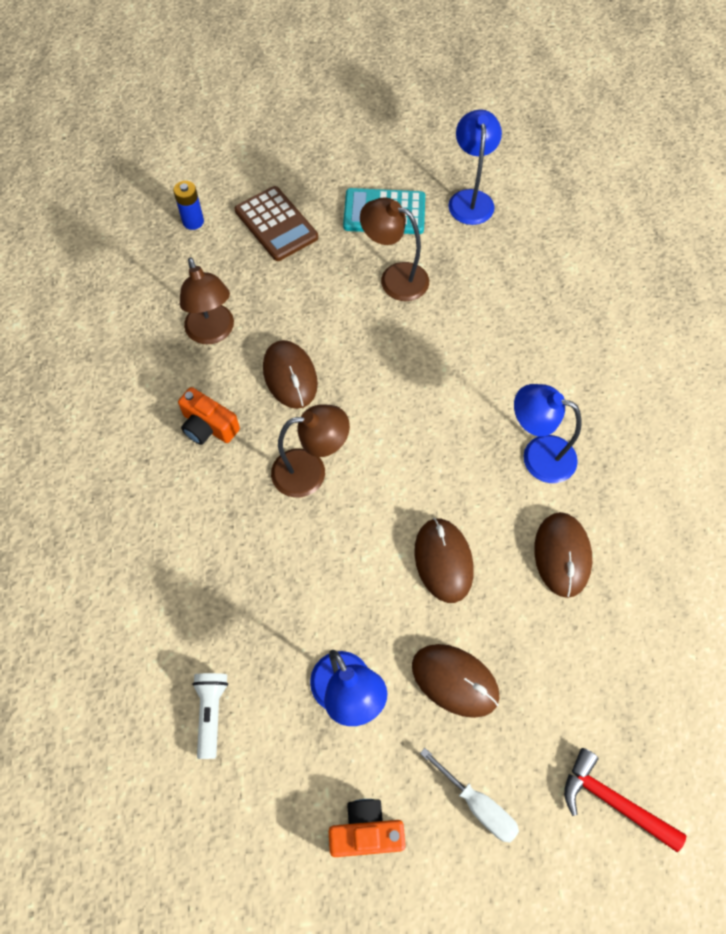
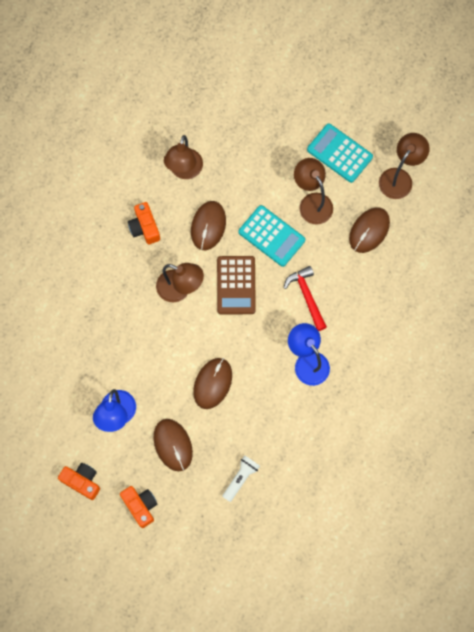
camera: 35 degrees right, 10 degrees up
blue battery [173,181,204,230] -> none
white flashlight [192,673,228,759] -> white flashlight moved to [222,455,260,502]
brown calculator [235,186,318,261] -> brown calculator moved to [217,256,256,314]
white screwdriver [420,748,519,843] -> orange camera [120,486,158,528]
blue lamp [448,109,502,225] -> brown lamp [379,133,430,199]
brown mouse [534,512,592,598] -> brown mouse moved to [349,207,390,253]
red hammer [564,748,686,852] -> red hammer moved to [284,266,327,331]
none -> turquoise calculator [238,205,305,267]

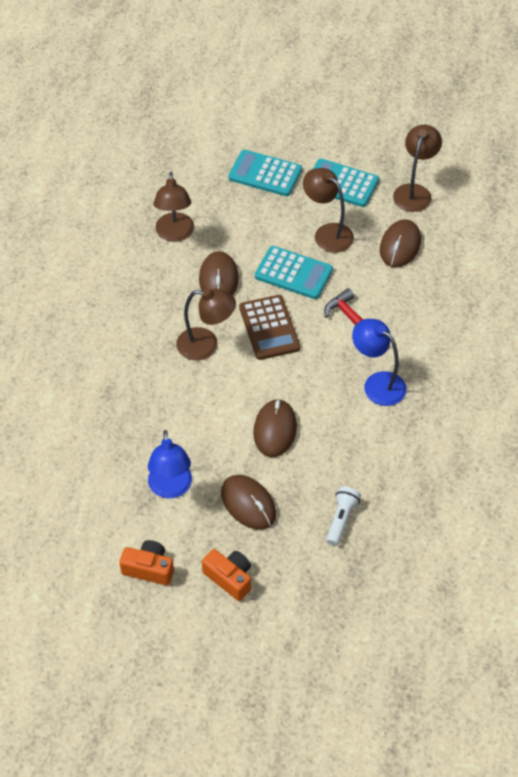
camera: 15 degrees left, 20 degrees down
orange camera [128,202,160,245] -> none
none -> turquoise calculator [228,150,302,196]

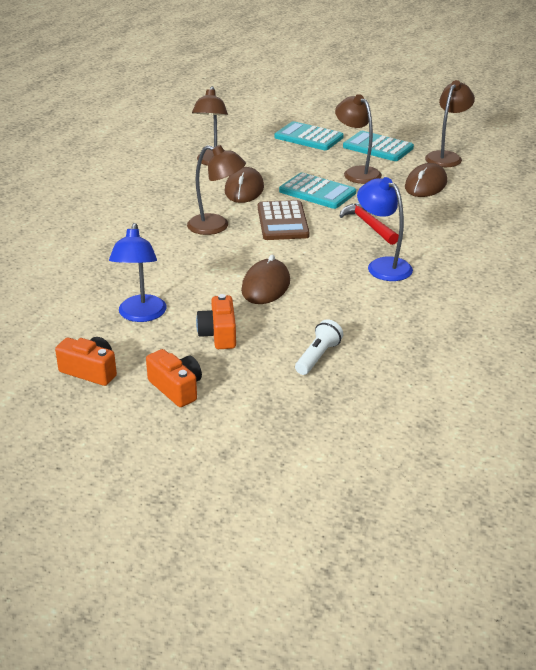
camera: 10 degrees right, 20 degrees down
brown mouse [221,475,276,530] -> orange camera [196,294,236,349]

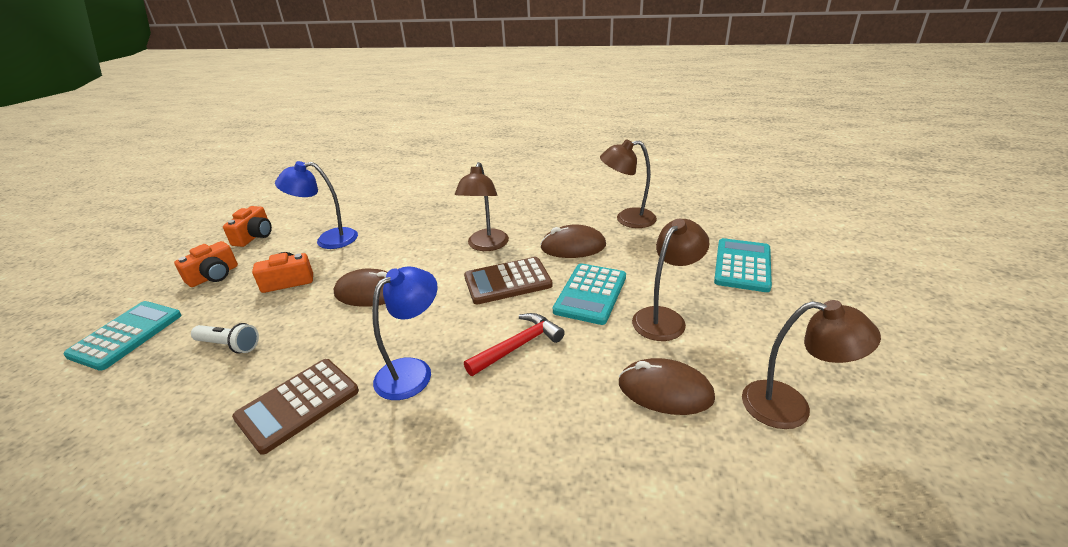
camera: 80 degrees right, 0 degrees up
turquoise calculator [343,131,414,161] -> turquoise calculator moved to [63,301,181,371]
none -> brown calculator [232,359,359,455]

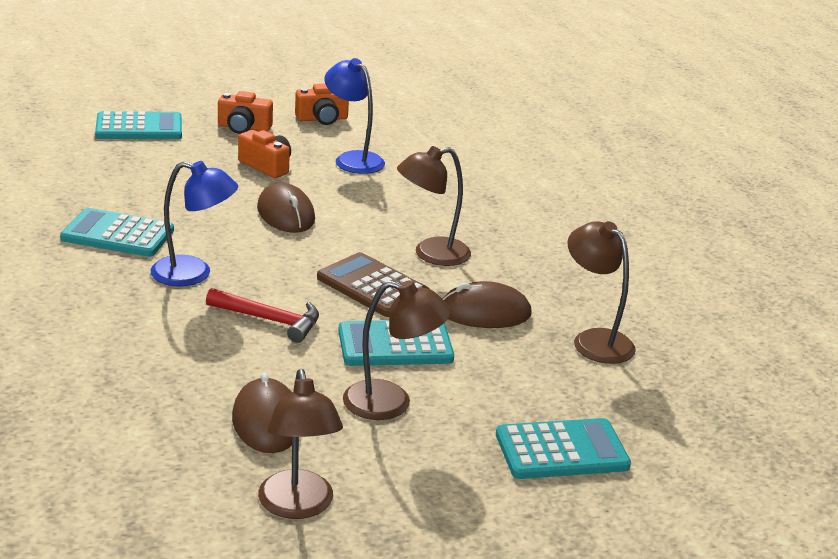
camera: 55 degrees right, 5 degrees down
white flashlight [191,323,259,353] -> none
brown calculator [232,359,359,455] -> turquoise calculator [60,208,174,257]
brown mouse [540,225,606,258] -> brown mouse turned 60 degrees counterclockwise [442,281,532,328]

